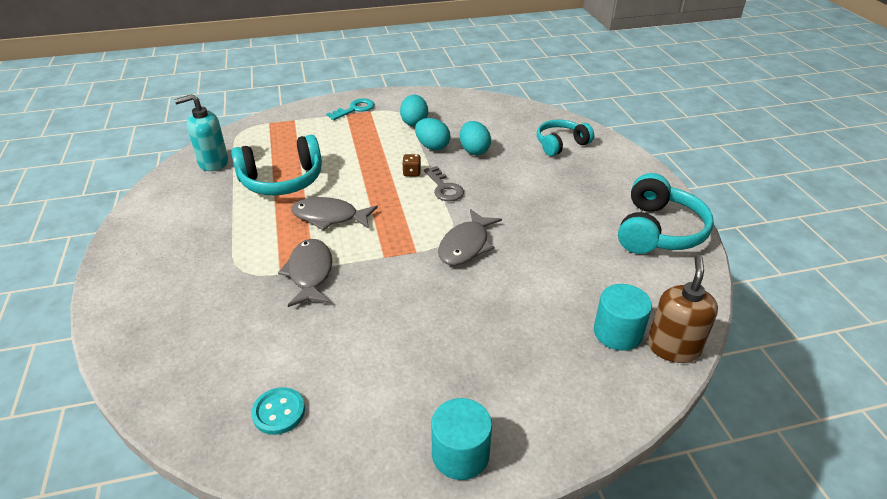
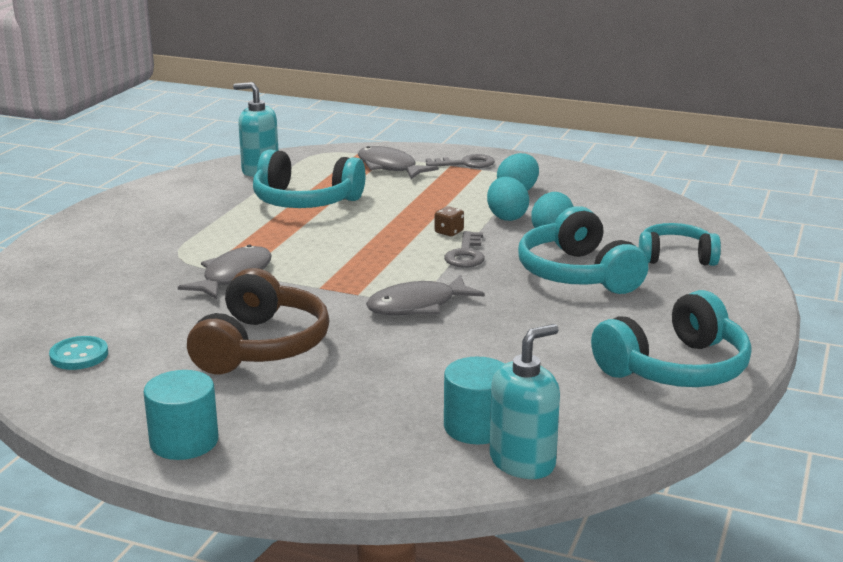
camera: 35 degrees right, 15 degrees down
grey fish [291,197,378,230] -> grey fish moved to [358,146,439,179]
turquoise key [326,98,374,120] -> grey key [426,154,495,168]
brown soap dispenser [647,255,718,363] -> turquoise soap dispenser [490,324,560,479]
none -> brown headphones [187,268,329,374]
none -> turquoise headphones [518,206,648,294]

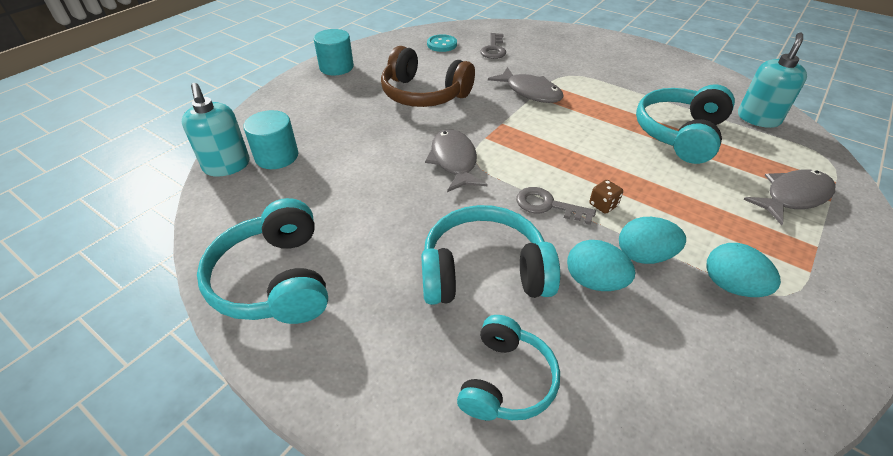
camera: 105 degrees right, 20 degrees up
grey key [426,154,495,168] -> grey key moved to [480,33,506,59]

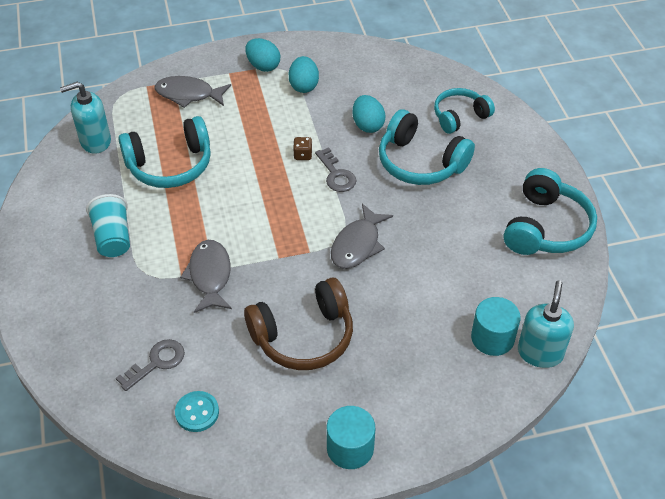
camera: 140 degrees left, 5 degrees up
brown headphones [381,46,475,107] -> brown headphones turned 90 degrees clockwise [244,278,353,370]
turquoise egg [619,217,686,264] -> turquoise egg moved to [245,38,280,72]
none -> turquoise cup [86,194,130,257]

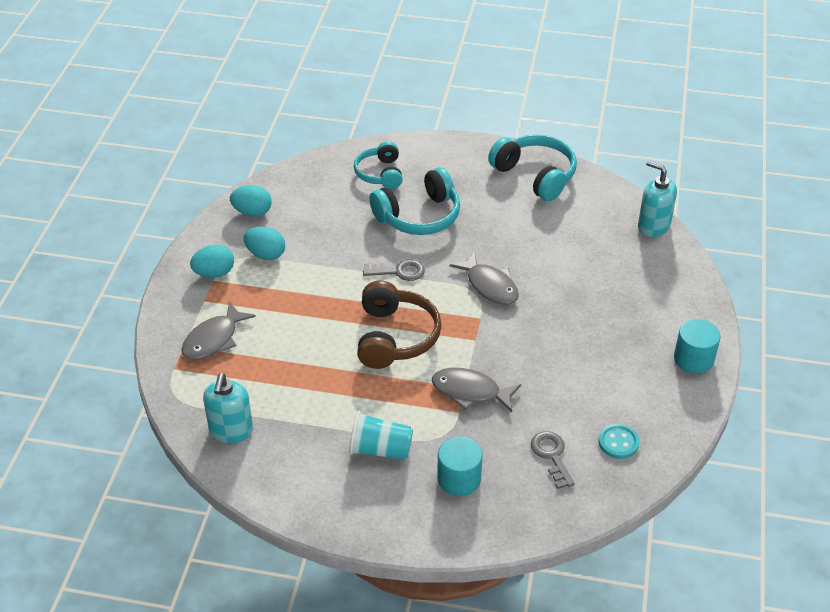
camera: 65 degrees left, 5 degrees down
turquoise headphones [118,116,211,188] -> none
brown headphones [244,278,353,370] -> brown headphones moved to [357,281,442,369]
brown dice [293,137,312,160] -> none
turquoise egg [353,95,386,133] -> turquoise egg moved to [230,185,272,217]
turquoise cylinder [471,297,521,356] -> turquoise cylinder moved to [437,436,483,496]

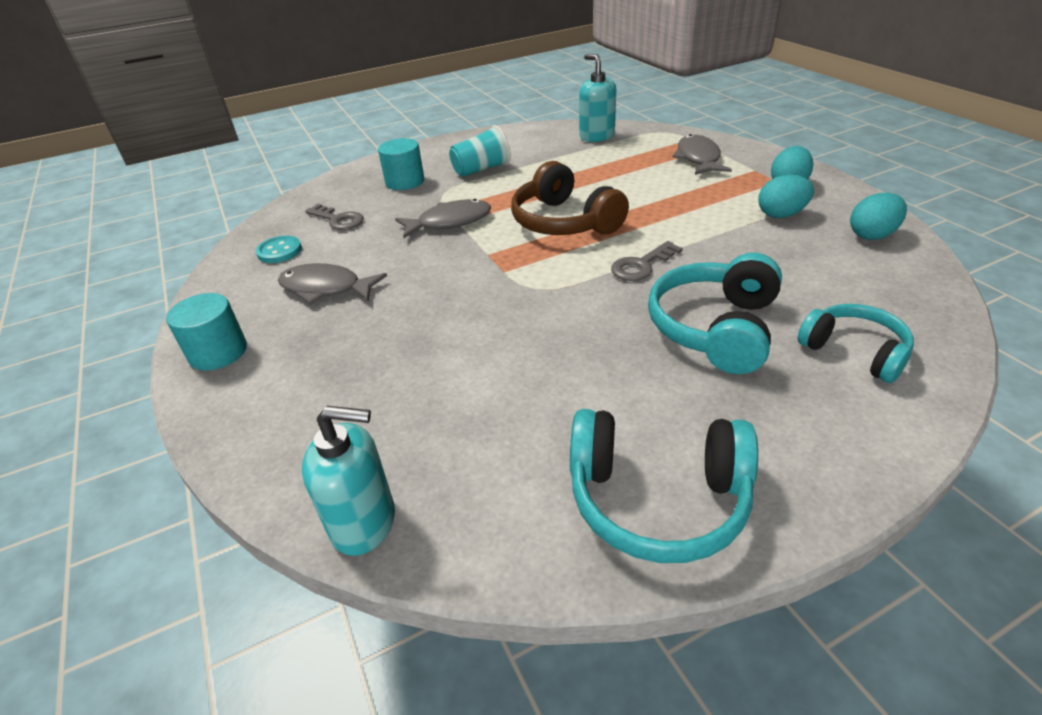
camera: 145 degrees right, 5 degrees down
grey fish [449,252,519,305] -> grey fish moved to [278,263,387,304]

